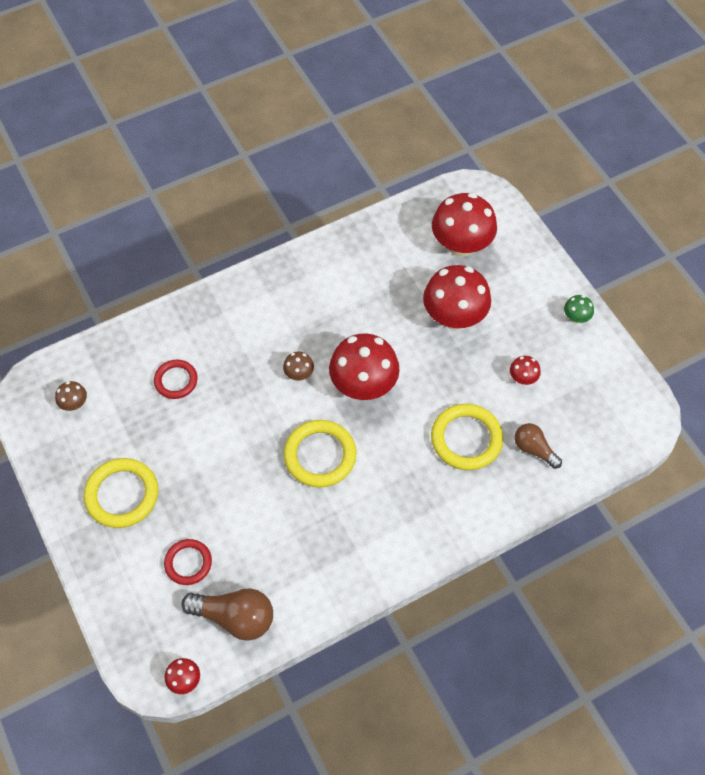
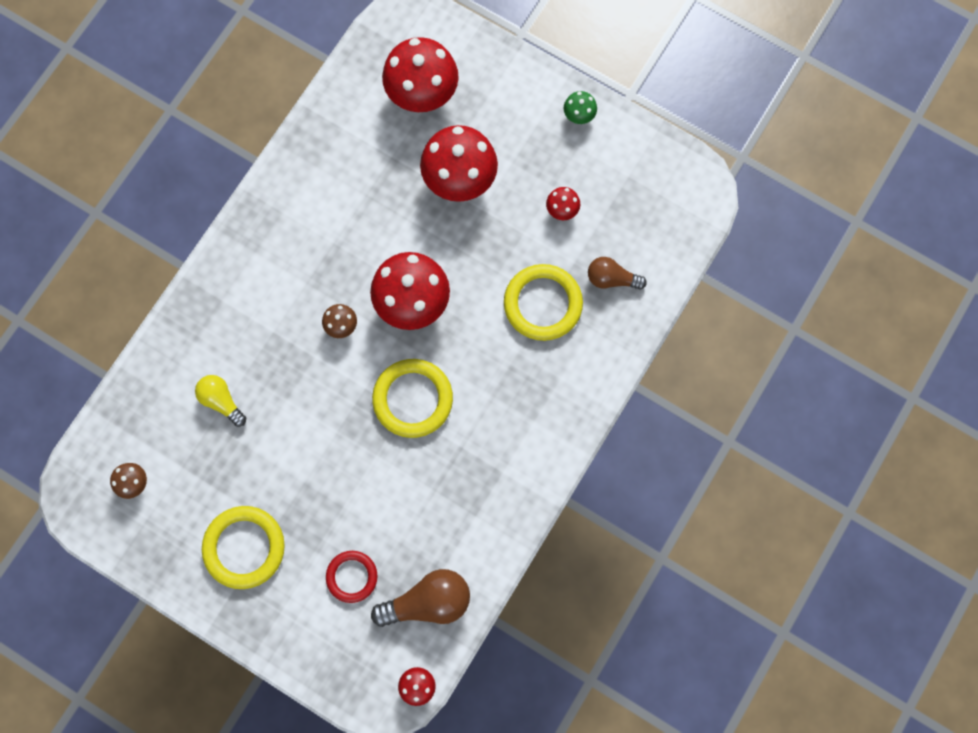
camera: 30 degrees left, 15 degrees up
red ring [154,360,198,399] -> yellow light bulb [195,375,246,427]

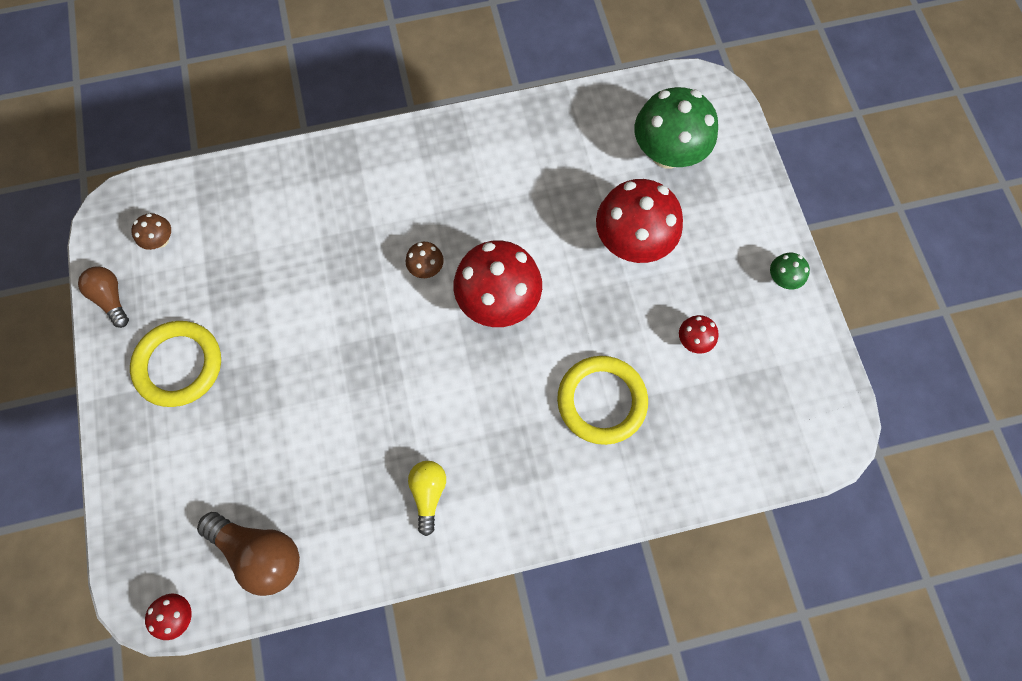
camera: 45 degrees right, 5 degrees down
yellow light bulb [195,375,246,427] -> yellow light bulb moved to [408,461,446,536]
red ring [326,551,377,603] -> none
yellow ring [372,359,453,438] -> none
red mushroom [382,37,459,112] -> green mushroom [634,87,718,168]
brown light bulb [588,257,647,290] -> brown light bulb moved to [78,266,129,328]

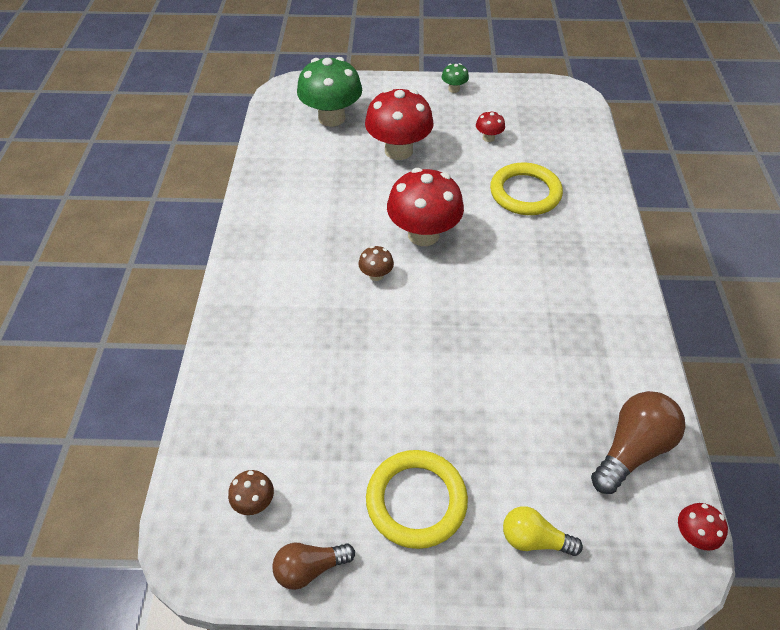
camera: 75 degrees left, 20 degrees down
yellow light bulb [408,461,446,536] -> yellow light bulb moved to [503,507,583,556]

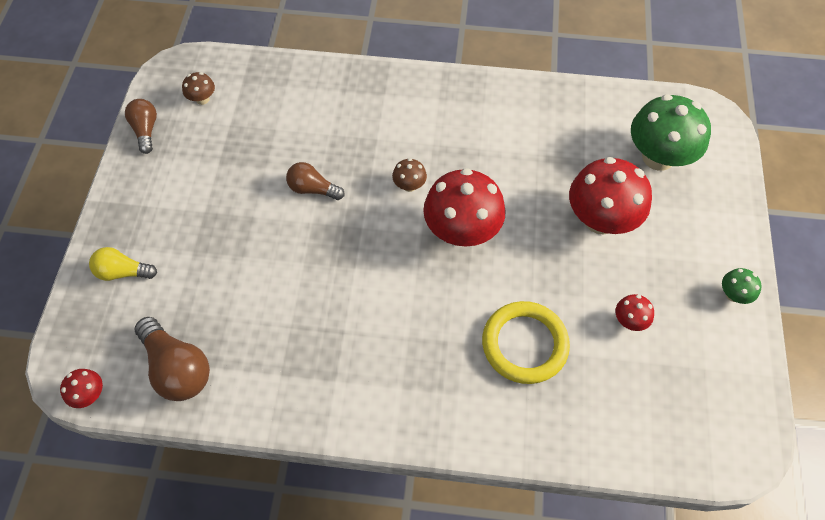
camera: 95 degrees right, 10 degrees up
yellow ring [366,450,468,549] -> none
yellow light bulb [503,507,583,556] -> yellow light bulb turned 105 degrees counterclockwise [89,247,157,281]
none -> brown light bulb [286,162,344,200]

